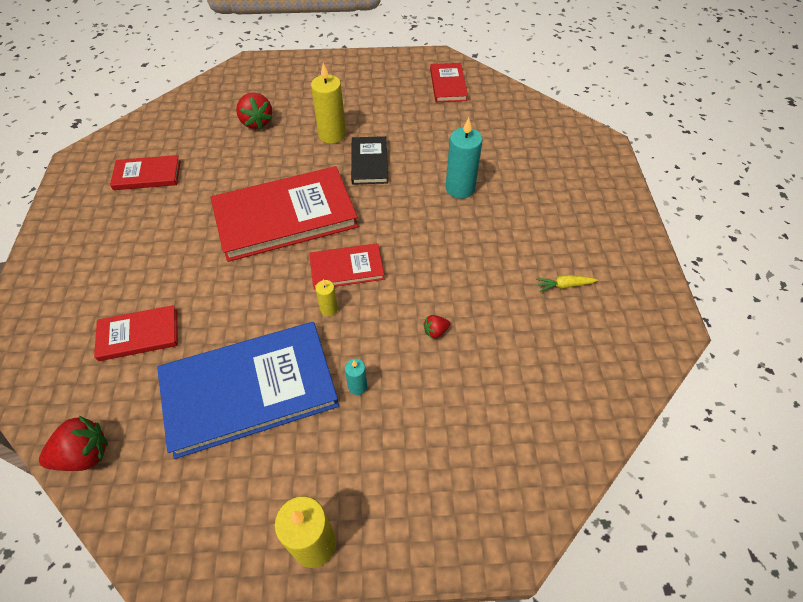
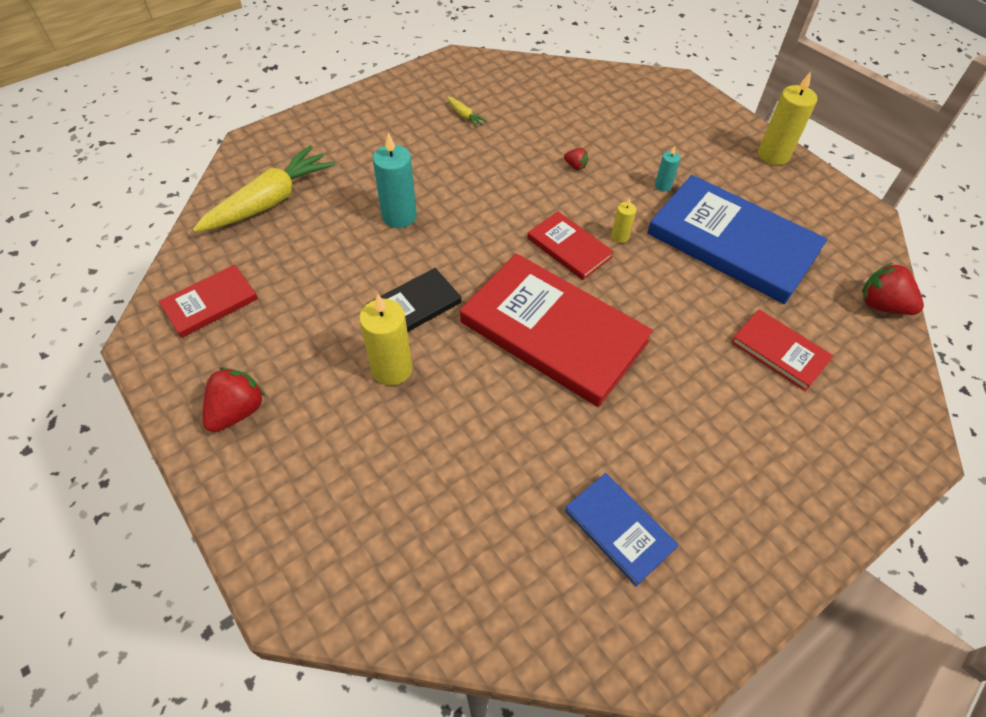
camera: 125 degrees left, 0 degrees up
red book [110,155,181,190] -> blue book [565,473,678,586]
red strawberry [236,93,273,129] -> red strawberry moved to [203,367,265,432]
none -> yellow carrot [193,145,335,232]

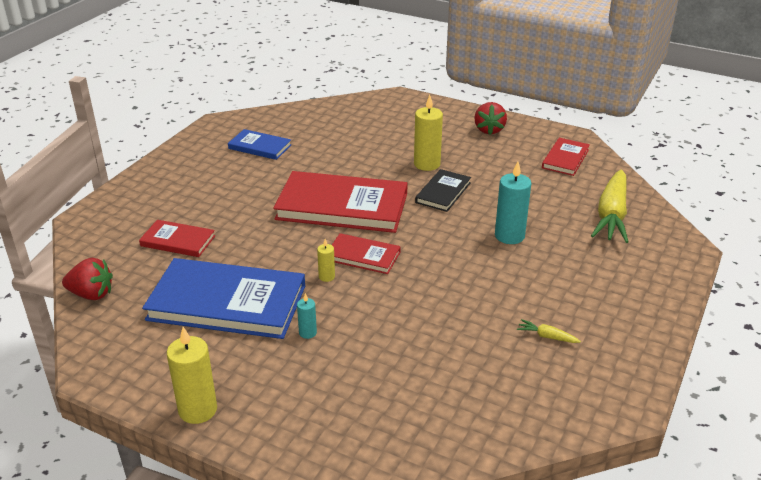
camera: 155 degrees right, 20 degrees down
red strawberry [564,148,588,170] -> none

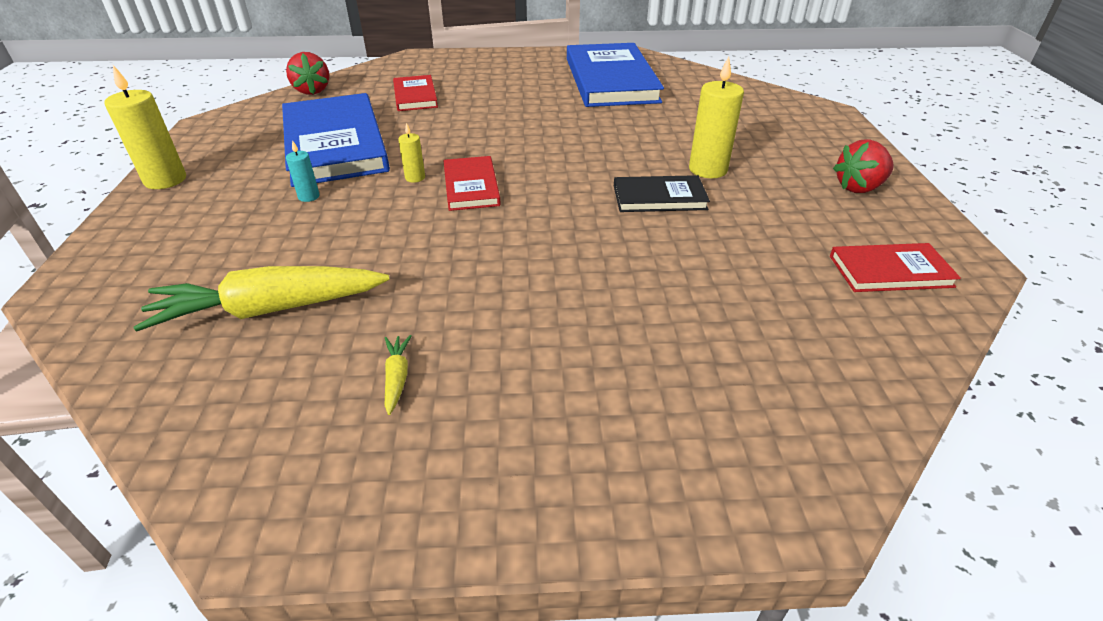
camera: 60 degrees right, 5 degrees up
blue book [228,129,291,160] -> blue book [567,43,664,107], size x1.99
red book [273,171,408,233] -> none
turquoise candle [495,161,531,244] -> none
yellow carrot [591,169,629,243] -> yellow carrot moved to [133,266,390,332]

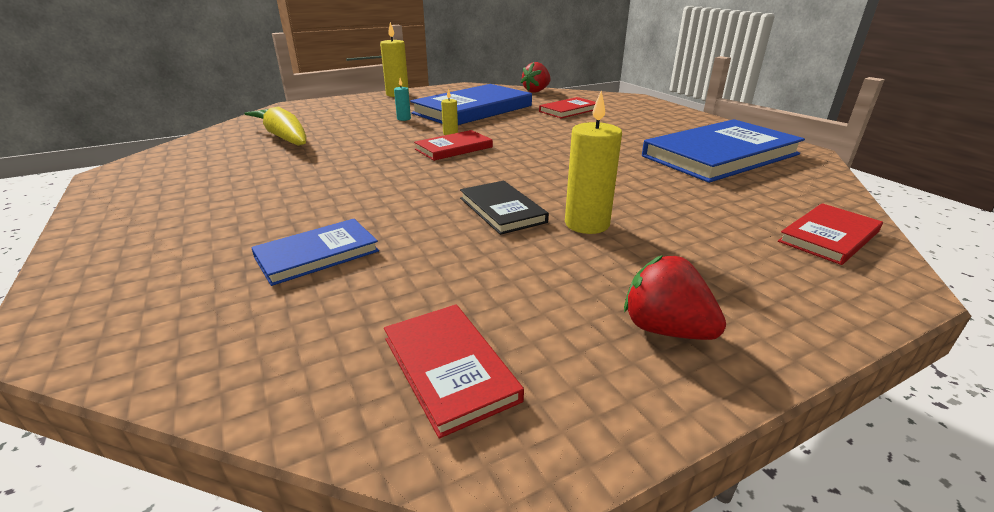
camera: 65 degrees right, 10 degrees down
yellow carrot [385,335,412,415] -> none
none -> blue book [251,219,379,286]
none -> red book [778,203,883,265]

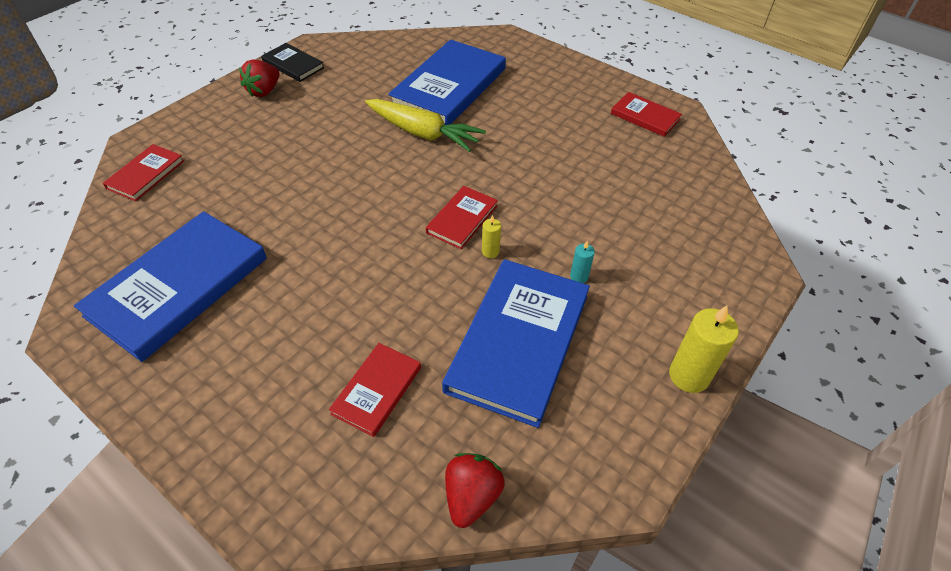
camera: 155 degrees right, 20 degrees up
yellow carrot [244,106,307,146] -> yellow carrot moved to [365,99,486,152]
blue book [251,219,379,286] -> blue book [388,40,506,125], size x1.99
red book [384,304,524,438] -> red book moved to [611,92,682,137]
black book [460,181,549,235] -> black book moved to [261,43,324,82]
yellow candle [565,91,622,234] -> none
red strawberry [624,255,726,340] -> red strawberry turned 105 degrees clockwise [239,59,280,97]

